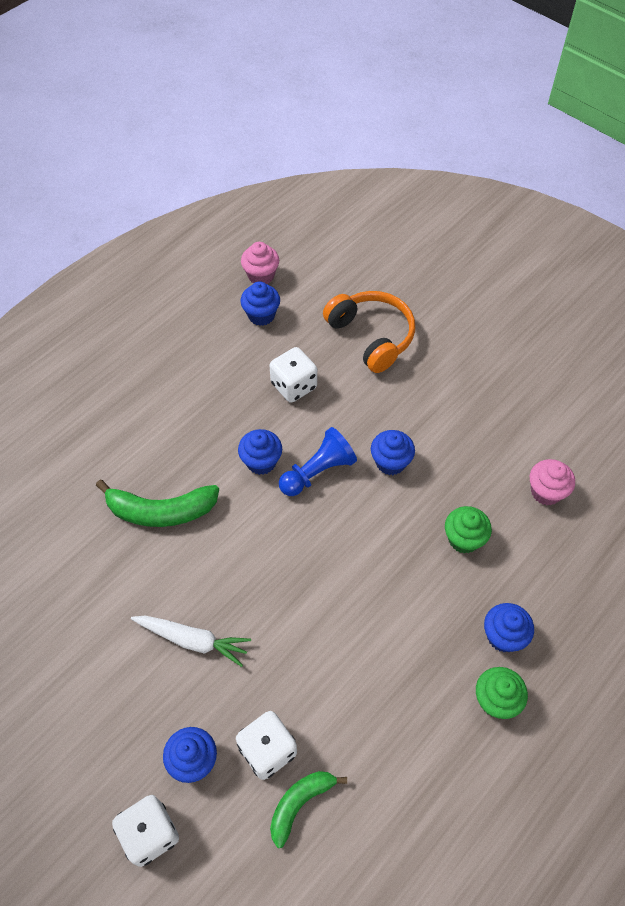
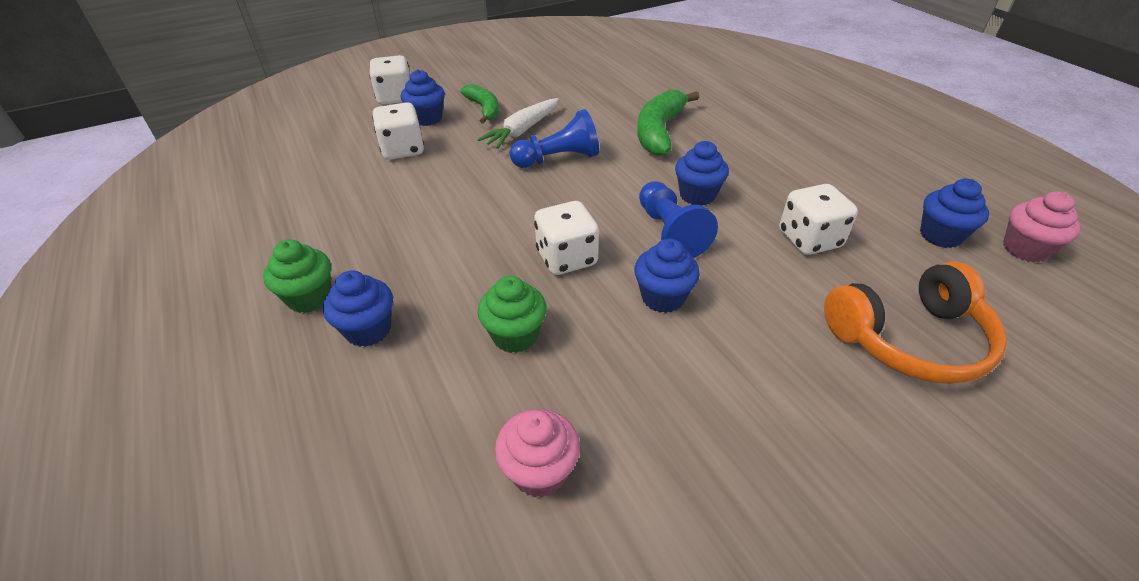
camera: 110 degrees right, 15 degrees down
green banana [270,771,347,848] -> green banana moved to [461,84,499,124]
none -> blue pawn [510,109,599,168]
none -> white dice [534,201,599,275]

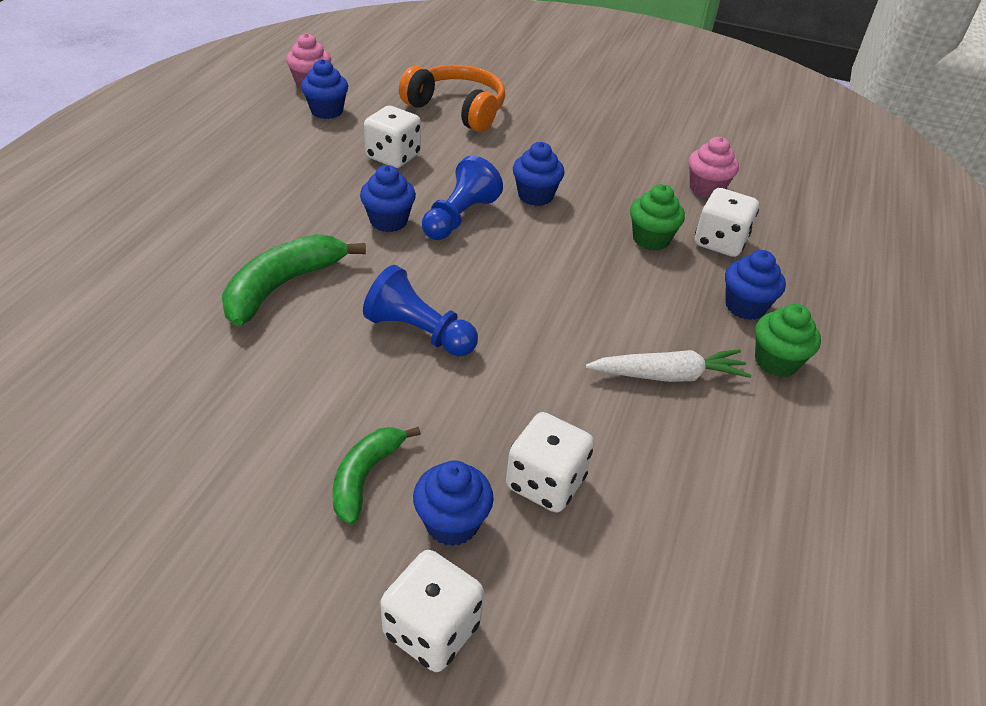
camera: 135 degrees left, 0 degrees up
white carrot [477,98,559,149] -> white carrot moved to [586,349,752,382]
white dice [534,201,599,275] -> white dice moved to [695,188,759,257]
green banana [637,90,699,156] -> green banana turned 150 degrees clockwise [222,234,366,326]

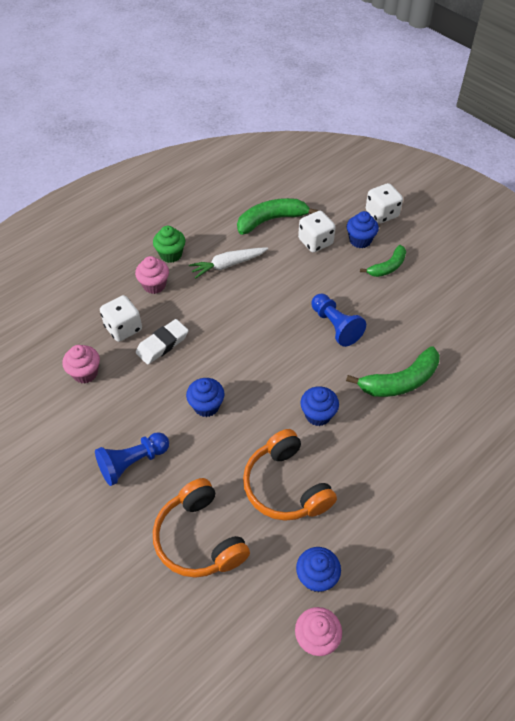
camera: 150 degrees left, 10 degrees up
white dice [364,106,421,168] -> orange headphones [243,429,337,521]
blue pawn [422,155,503,240] -> blue pawn moved to [95,432,169,486]
white carrot [586,349,752,382] -> white carrot turned 45 degrees counterclockwise [189,248,268,279]
green cupcake [630,184,685,251] -> white eraser [136,319,188,365]
blue cupcake [725,250,786,320] -> pink cupcake [135,256,169,294]
none -> green banana [237,198,319,235]

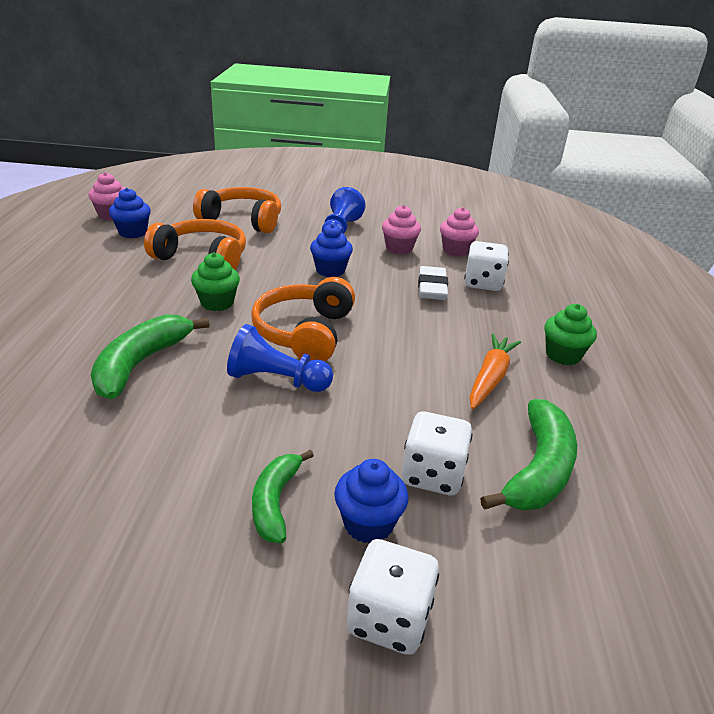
camera: 135 degrees right, 20 degrees down
pink cupcake [135,256,169,294] -> pink cupcake moved to [382,205,421,255]
white carrot [189,248,268,279] -> orange carrot [469,333,521,409]
blue cupcake [301,386,339,426] -> green cupcake [191,252,240,311]
none -> orange headphones [251,277,355,361]

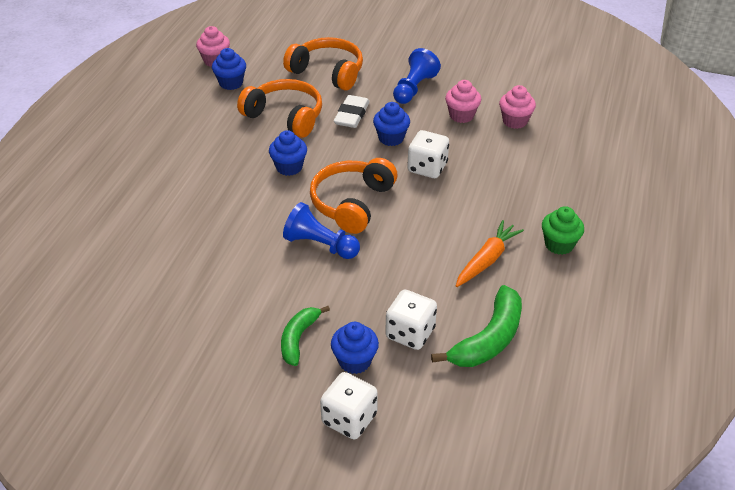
camera: 15 degrees right, 10 degrees up
green banana [91,314,210,399] -> none
green cupcake [191,252,240,311] -> blue cupcake [269,130,307,176]
white eraser [418,266,448,300] -> white eraser moved to [334,95,370,128]
white dice [464,241,509,291] -> white dice moved to [407,130,449,178]

